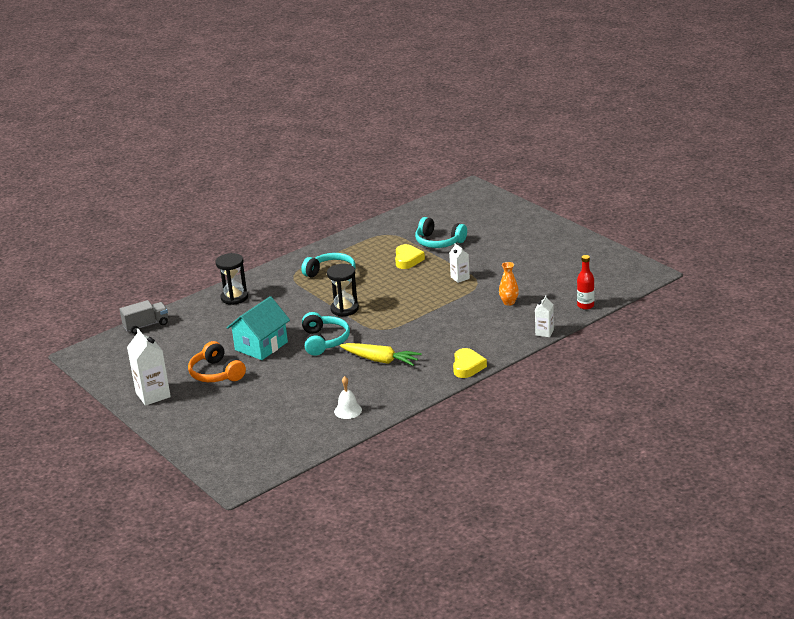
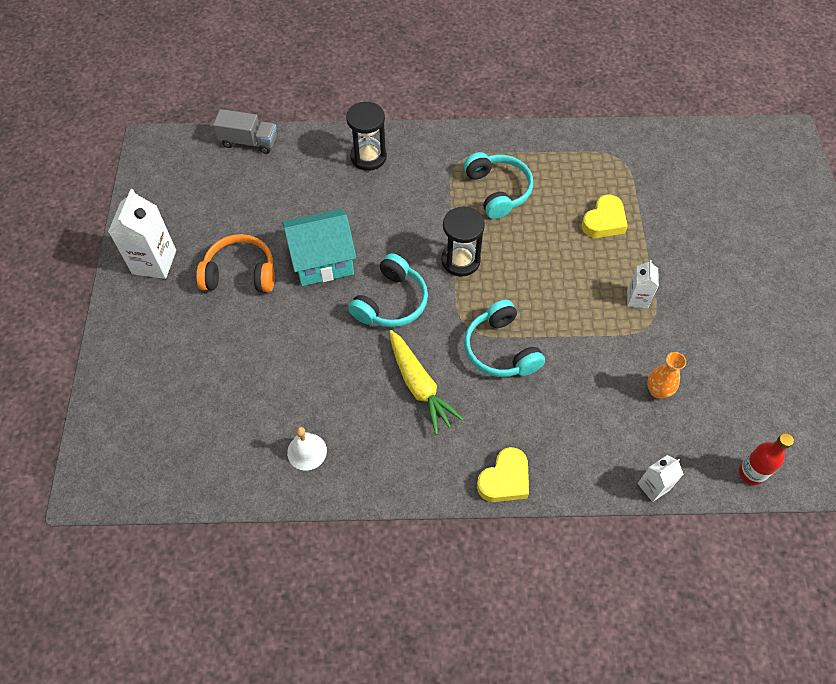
camera: 35 degrees right, 30 degrees up
orange headphones [188,341,246,382] -> orange headphones turned 90 degrees clockwise [196,234,275,292]
turquoise headphones [415,217,467,248] -> turquoise headphones moved to [464,300,545,377]

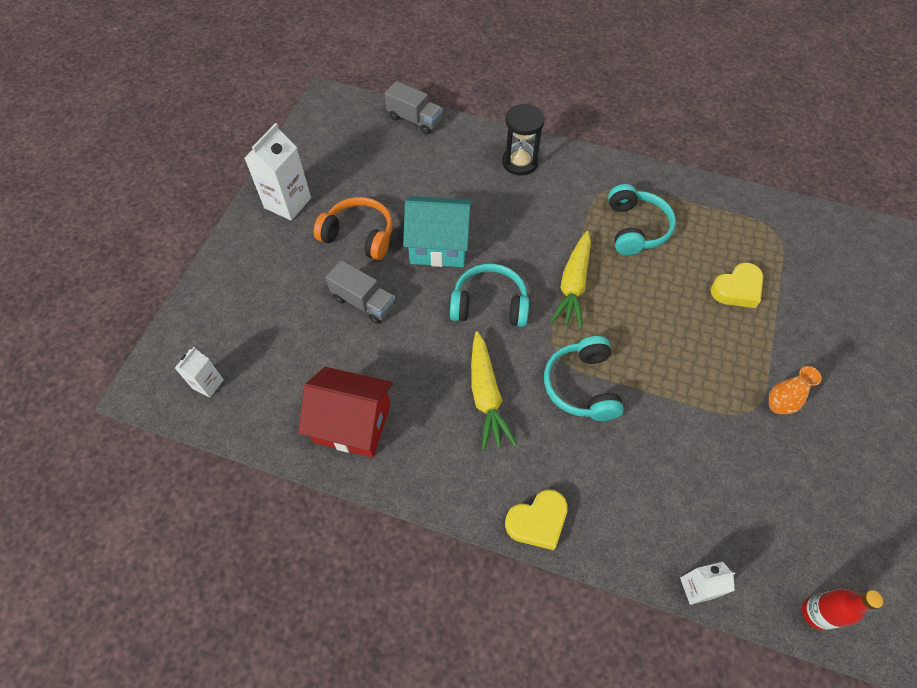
camera: 20 degrees right, 0 degrees up
white bell [287,427,327,471] -> red house [298,367,393,457]
turquoise headphones [348,253,428,327] -> turquoise headphones turned 135 degrees counterclockwise [450,264,529,327]
black hourglass [441,206,485,277] -> yellow carrot [551,231,591,329]
white carton [627,260,659,308] -> white carton moved to [175,347,224,398]
orange vase [647,352,686,399] -> orange vase moved to [769,366,822,414]
none -> grey truck [326,260,395,324]

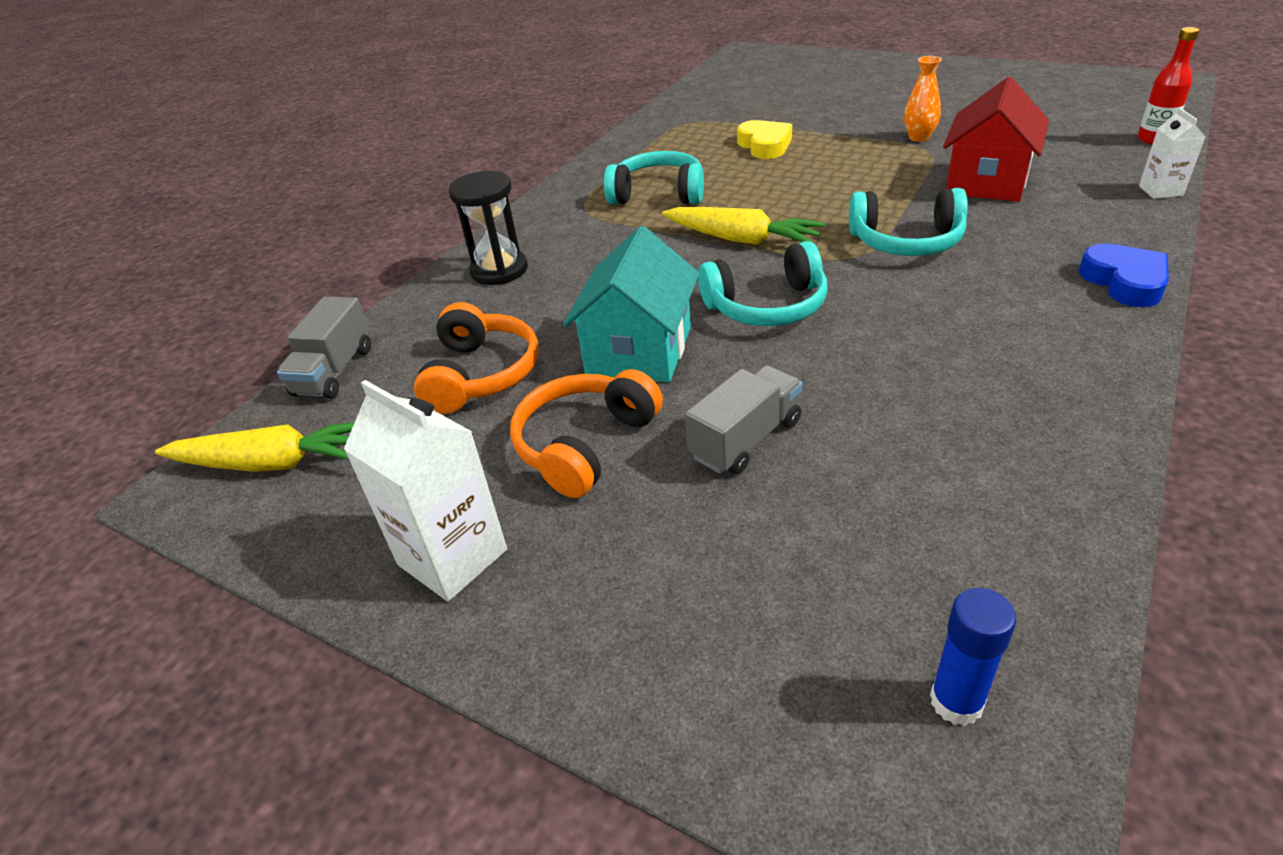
camera: 75 degrees left, 20 degrees down
white carton [175,347,224,398] -> blue glue stick [930,588,1017,726]
red house [298,367,393,457] -> red house moved to [943,77,1049,202]
grey truck [385,81,443,134] -> grey truck turned 150 degrees clockwise [277,297,371,399]
turquoise headphones [450,264,529,327] -> turquoise headphones turned 120 degrees counterclockwise [698,241,828,326]
yellow carrot [471,331,517,451] -> yellow carrot moved to [155,422,355,472]
yellow heart [505,490,568,550] -> blue heart [1079,243,1169,307]
none -> orange headphones [414,302,538,414]

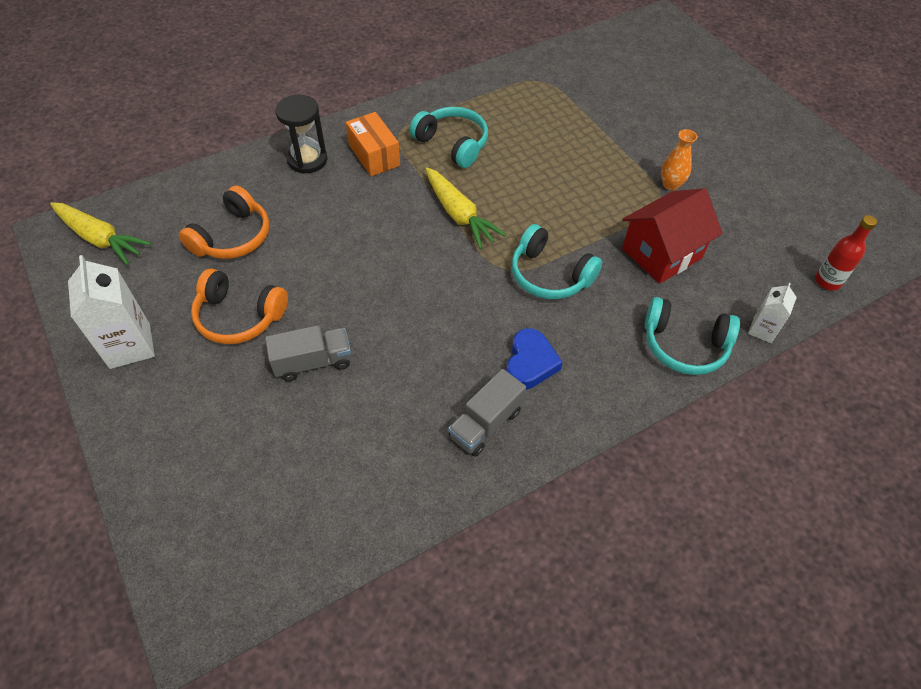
camera: 25 degrees right, 15 degrees up
grey truck [277,297,371,399] -> grey truck moved to [448,369,526,456]
orange headphones [510,369,663,498] -> orange headphones turned 135 degrees counterclockwise [191,269,288,344]
turquoise house [563,226,699,382] -> none
turquoise headphones [698,241,828,326] -> turquoise headphones moved to [645,297,740,375]
yellow heart [737,120,792,159] -> none
blue glue stick [930,588,1017,726] -> none
blue heart [1079,243,1169,307] -> blue heart moved to [506,328,563,390]
none -> orange box [346,112,400,176]

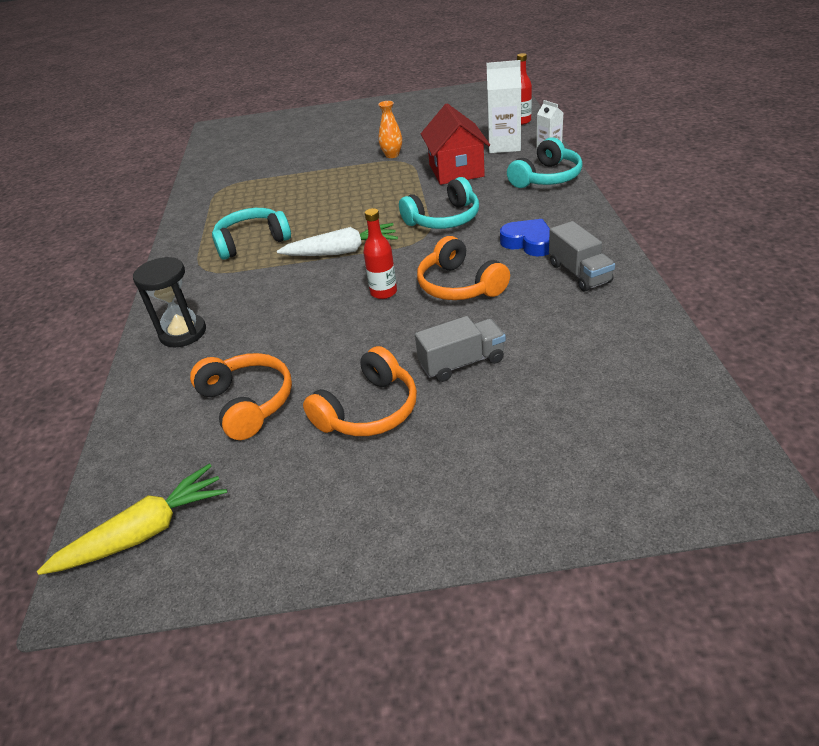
camera: 60 degrees left, 15 degrees down
white carton [68,255,155,369] -> white carton moved to [487,60,521,153]
grey truck [265,325,351,381] -> grey truck turned 60 degrees clockwise [415,316,506,382]
orange box [346,112,400,176] -> none
yellow carrot [426,167,506,249] -> white carrot [277,223,398,256]
none -> red bottle [363,208,397,299]
none -> orange headphones [417,236,510,300]

